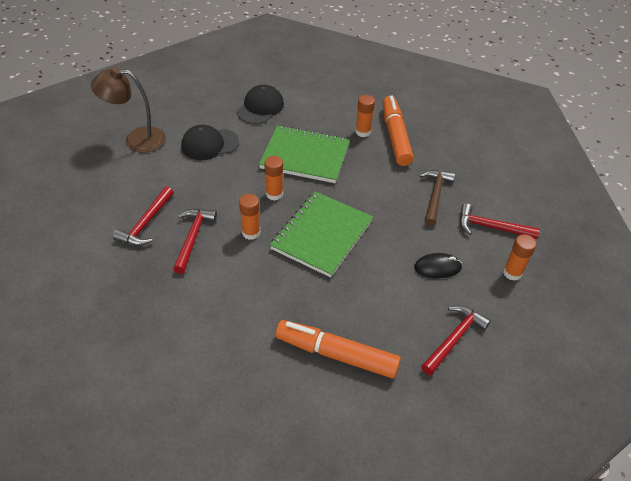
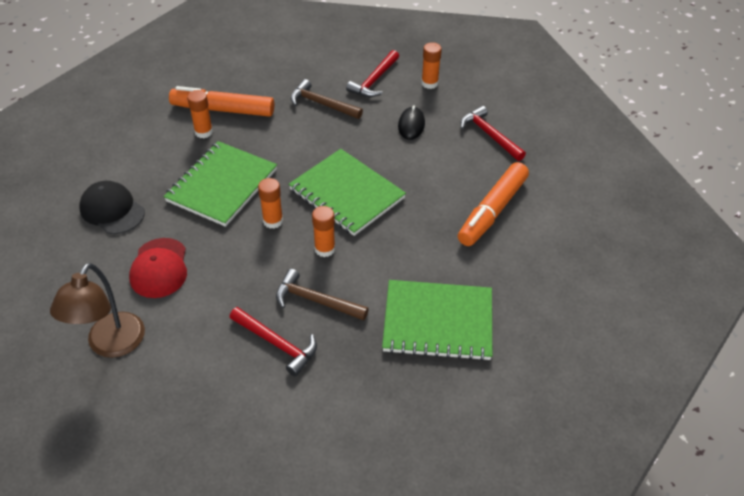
camera: 75 degrees left, 0 degrees up
red hammer [173,209,217,274] -> brown hammer [276,269,369,321]
black cap [181,125,239,160] -> red cap [129,238,187,298]
none -> green notebook [382,280,492,361]

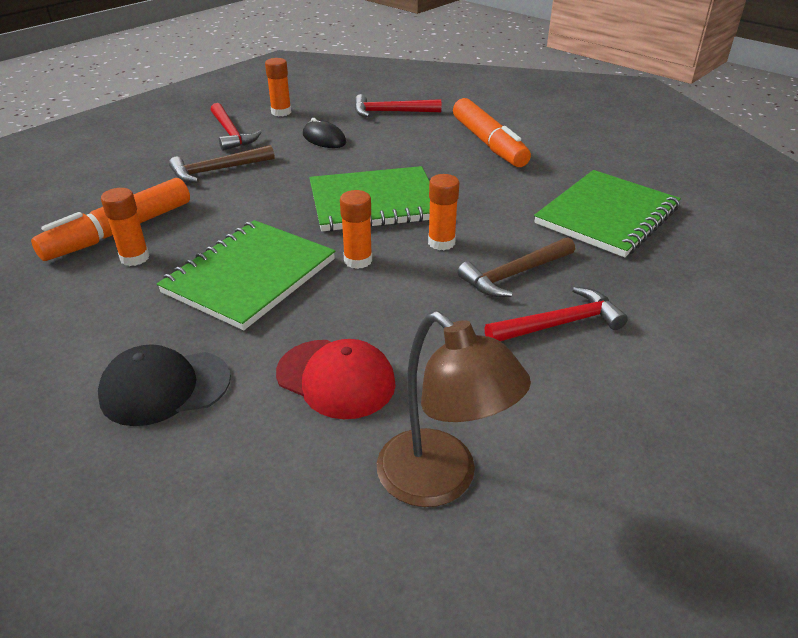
camera: 55 degrees left, 10 degrees down
green notebook [163,141,277,227] -> green notebook turned 60 degrees clockwise [157,220,335,330]

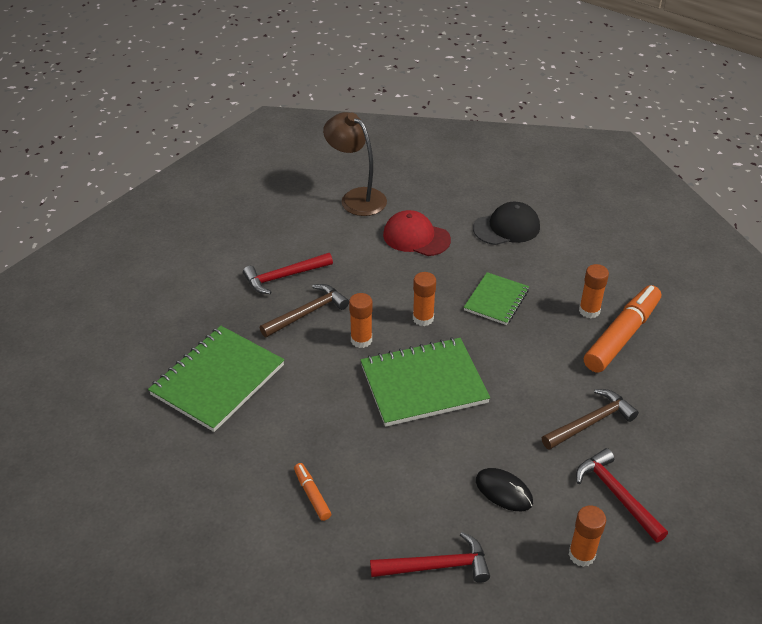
camera: 175 degrees right, 5 degrees up
green notebook [157,220,335,330] -> green notebook [464,272,529,325], size x0.59
orange marker [453,98,531,167] -> orange marker [294,463,331,521], size x0.46

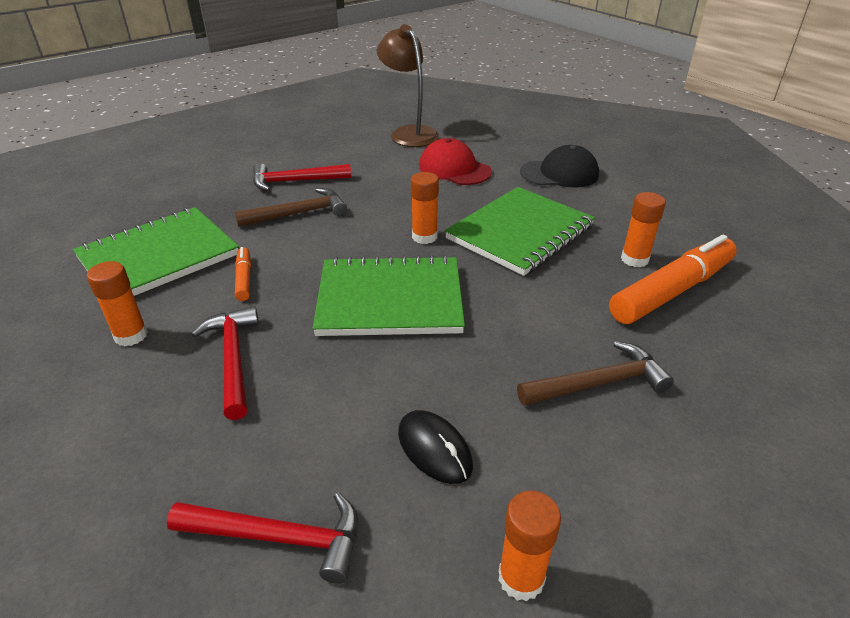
camera: 15 degrees right, 5 degrees down
orange marker [294,463,331,521] -> orange marker moved to [235,247,251,301]
orange glue stick [349,293,372,348] -> orange glue stick moved to [87,261,148,346]
green notebook [464,272,529,325] -> green notebook [445,187,595,276], size x1.69
red hammer [576,448,668,543] -> red hammer moved to [191,306,259,420]

